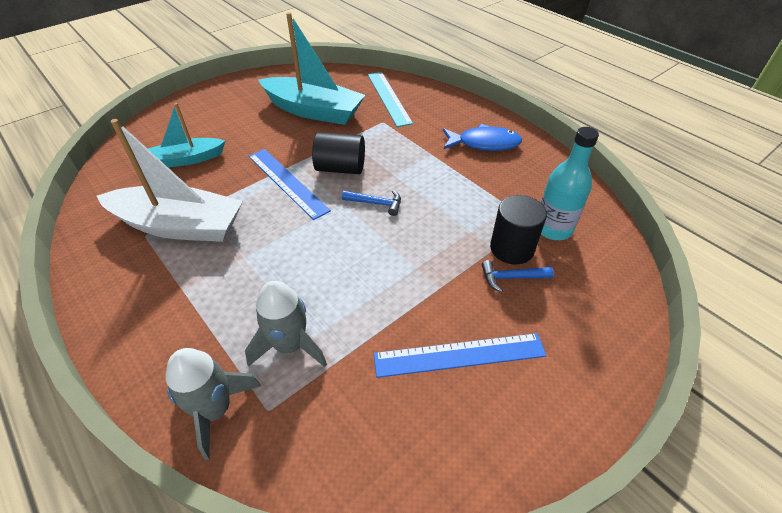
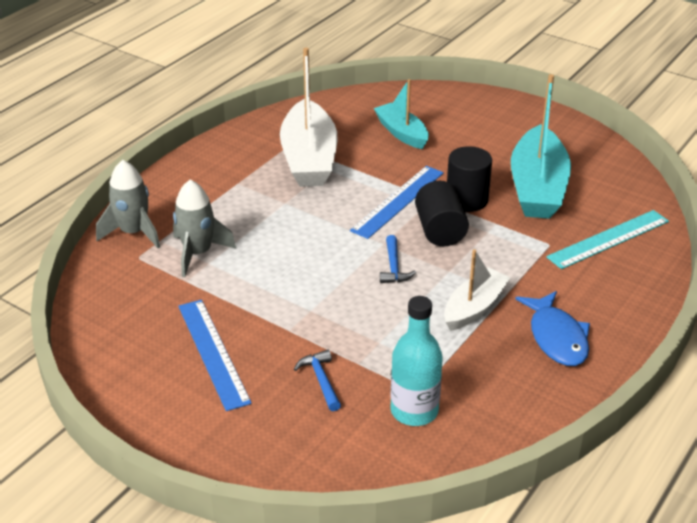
camera: 75 degrees right, 10 degrees down
black cylinder [490,195,547,264] -> black cylinder moved to [447,146,492,212]
none -> white boat [444,249,511,331]

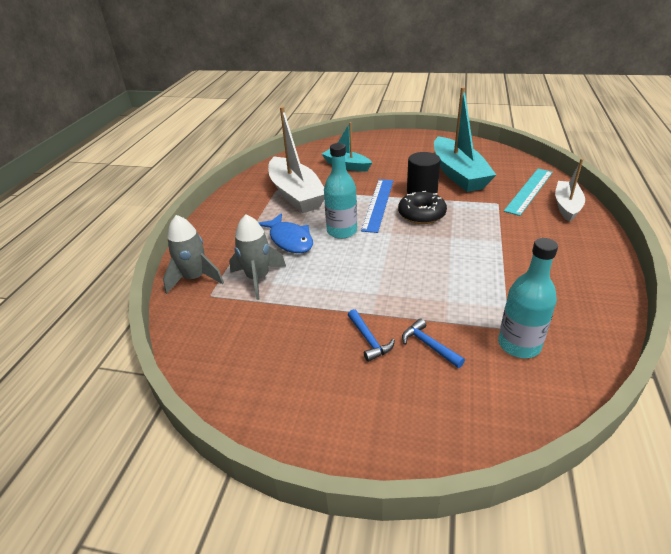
camera: 20 degrees left, 0 degrees up
blue ruler [178,300,252,411] -> none
blue hammer [380,235,416,283] -> blue hammer moved to [348,309,395,362]
black cylinder [415,181,469,246] -> black donut [398,191,447,224]
white boat [444,249,511,331] -> white boat moved to [555,158,585,222]
blue fish [515,291,590,366] -> blue fish moved to [258,213,313,253]
none -> turquoise bottle [324,143,357,239]

